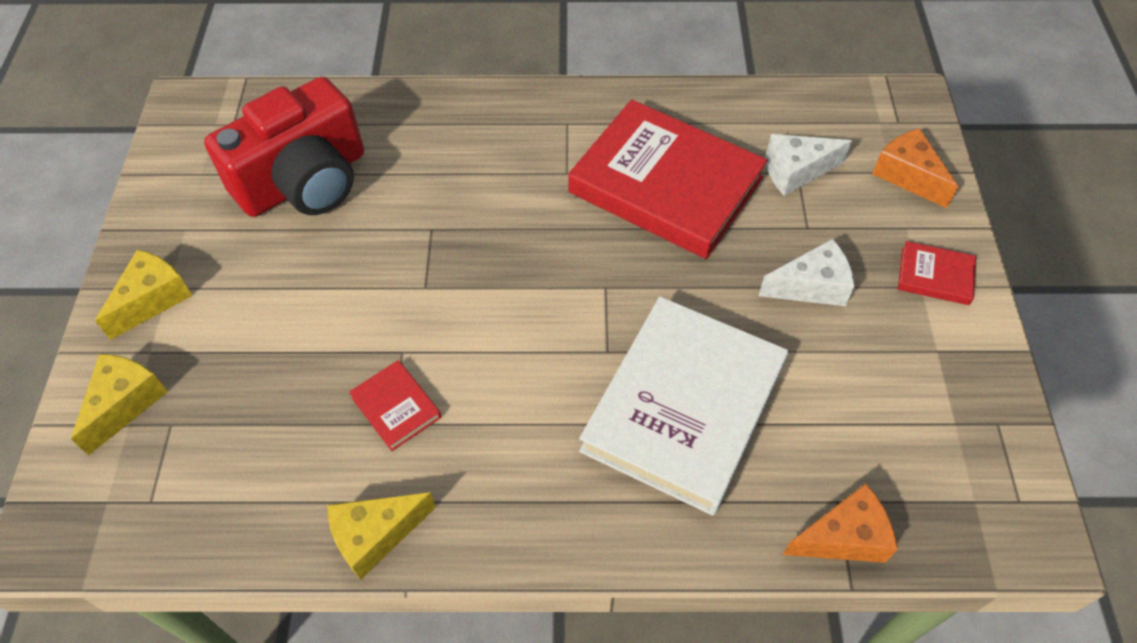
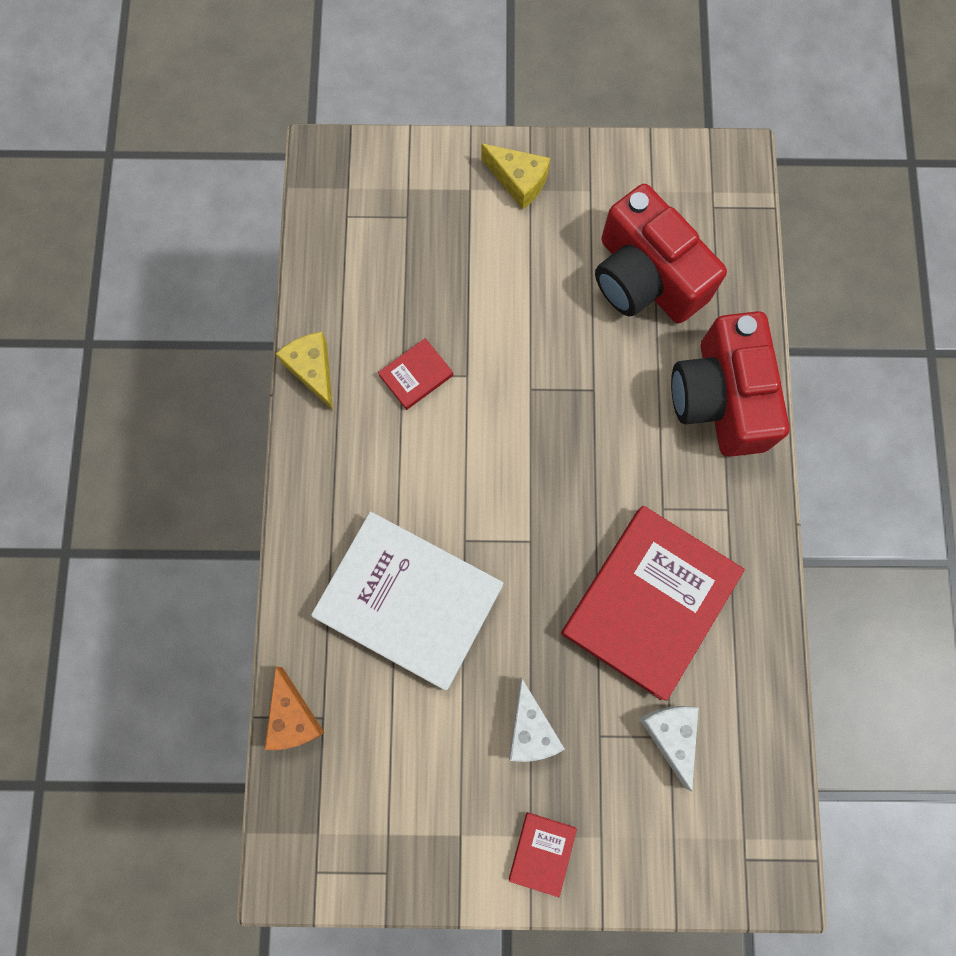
camera: 90 degrees right, 20 degrees up
yellow cheese [71,354,168,455] -> none
orange cheese [872,128,959,208] -> none
none -> red camera [671,311,790,457]

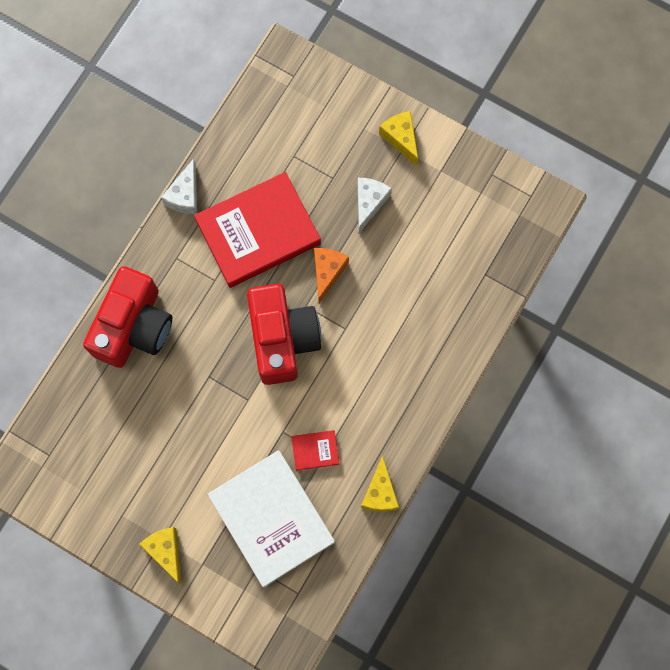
camera: 150 degrees left, 0 degrees up
orange cheese [265,667,325,750] -> orange cheese moved to [314,248,349,303]
white book [311,512,504,690] -> white book moved to [207,451,335,587]
red book [509,812,577,897] -> yellow cheese [379,111,418,166]
red camera [595,184,727,323] -> red camera moved to [247,284,321,385]
white cheese [639,706,699,792] -> white cheese moved to [161,158,197,214]

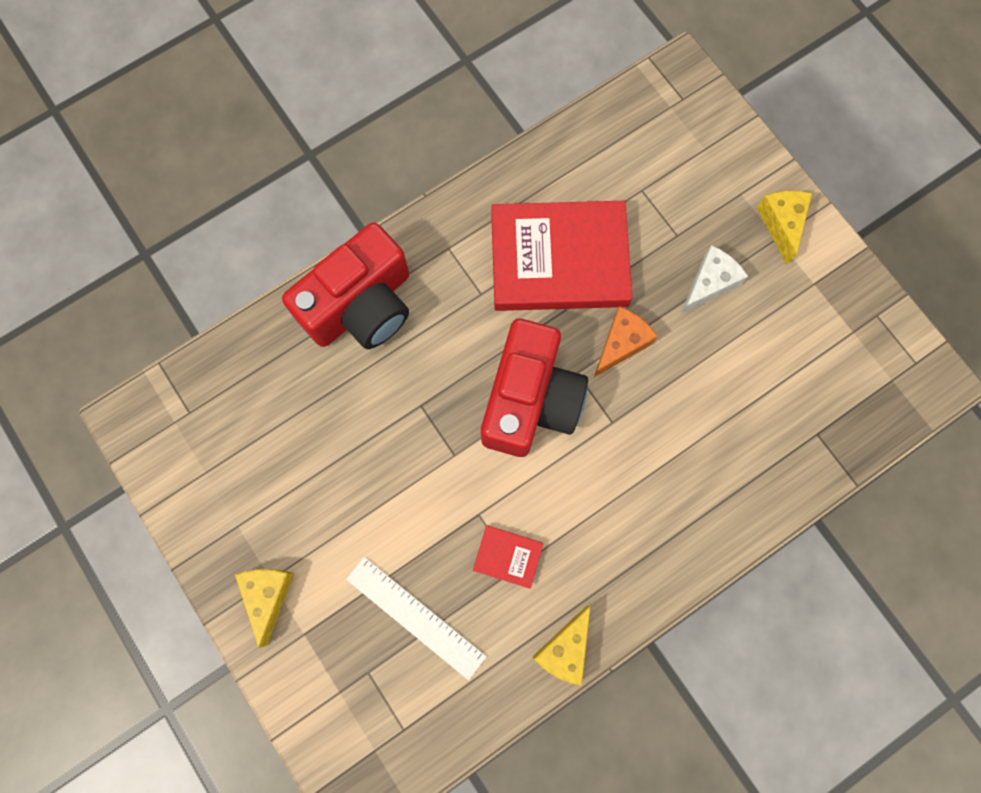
camera: 25 degrees right, 0 degrees up
white cheese [161,158,197,214] -> none
white book [207,451,335,587] -> white ruler [346,557,486,680]

